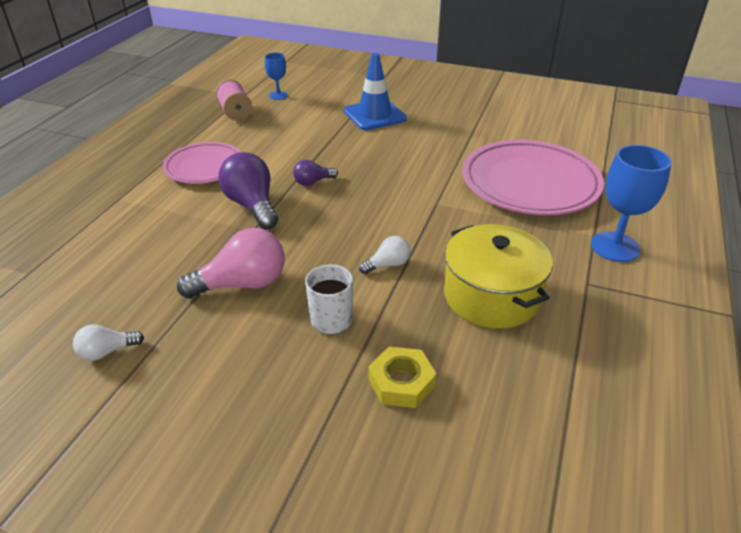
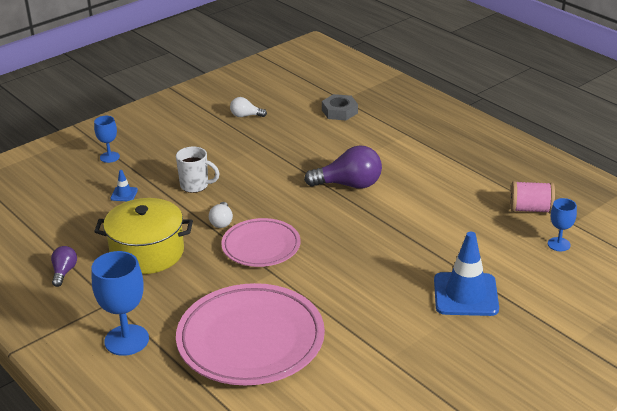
camera: 120 degrees right, 5 degrees down
white light bulb [73,324,144,361] -> white light bulb turned 90 degrees counterclockwise [230,97,267,117]
pink plate [162,142,241,184] -> pink plate moved to [221,218,300,267]
pink light bulb [177,228,285,299] -> none
purple light bulb [293,160,338,186] -> purple light bulb moved to [51,246,77,287]
yellow nut [369,346,437,408] -> blue traffic cone [111,170,138,201]
none -> blue goblet [94,116,120,163]
none -> grey nut [322,94,358,120]

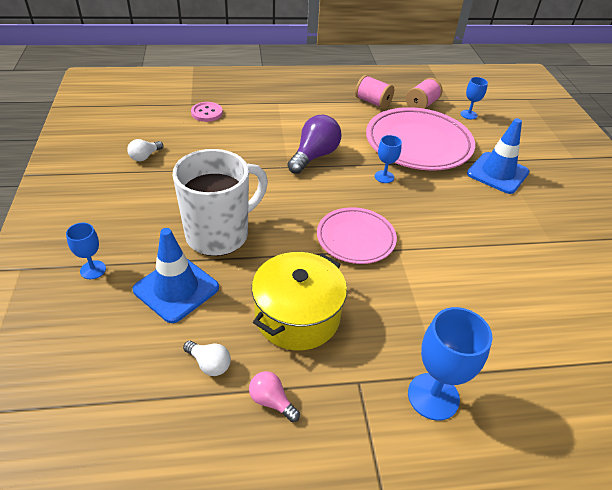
camera: 60 degrees left, 10 degrees up
purple light bulb [51,246,77,287] -> pink light bulb [249,371,300,422]
blue traffic cone [111,170,138,201] -> blue traffic cone [133,228,219,323], size x2.30
white mug [176,147,220,193] -> white mug [173,149,268,256], size x1.99
pink plate [176,283,325,386] -> pink plate moved to [366,107,475,171]
white light bulb [209,202,233,228] -> white light bulb moved to [183,341,231,376]
grey nut [322,94,358,120] -> pink button [191,102,223,122]
none -> pink spool [355,75,394,109]
none -> blue goblet [375,135,402,183]

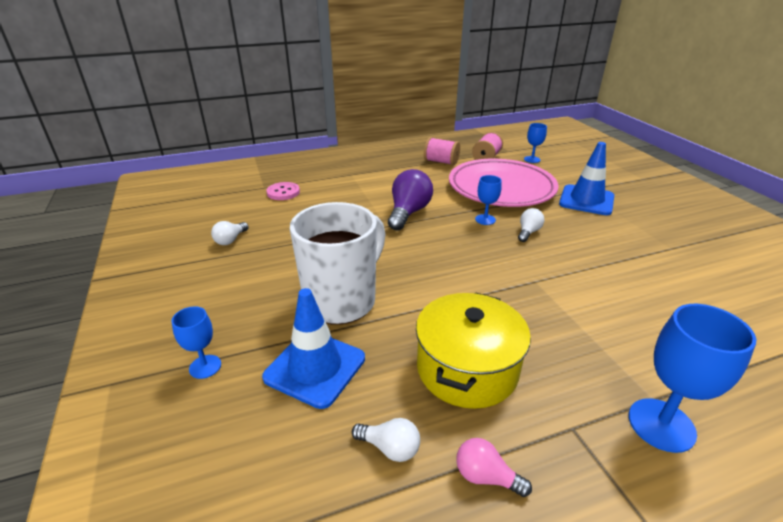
camera: 10 degrees left, 10 degrees down
pink plate [317,207,397,264] -> none
none -> white light bulb [518,208,544,242]

